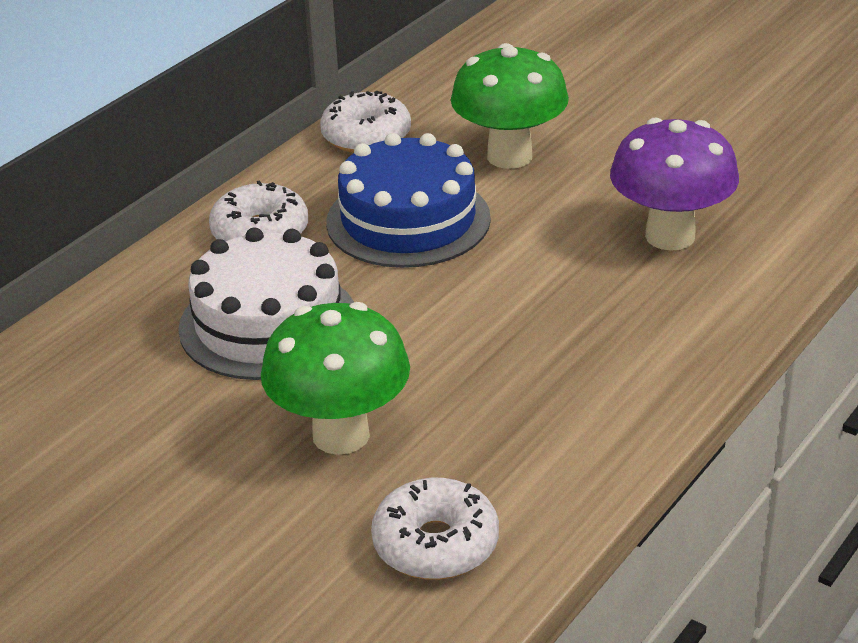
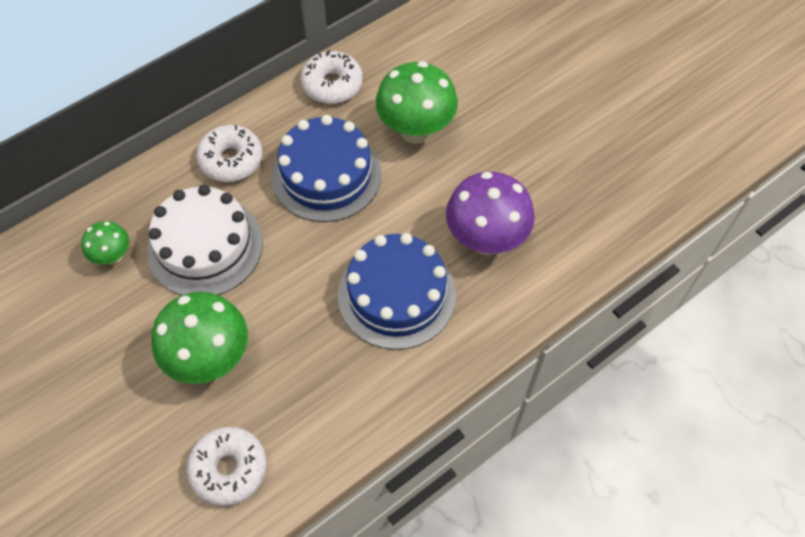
camera: 15 degrees right, 25 degrees up
none -> green mushroom [81,221,129,265]
none -> blue cake [338,233,456,350]

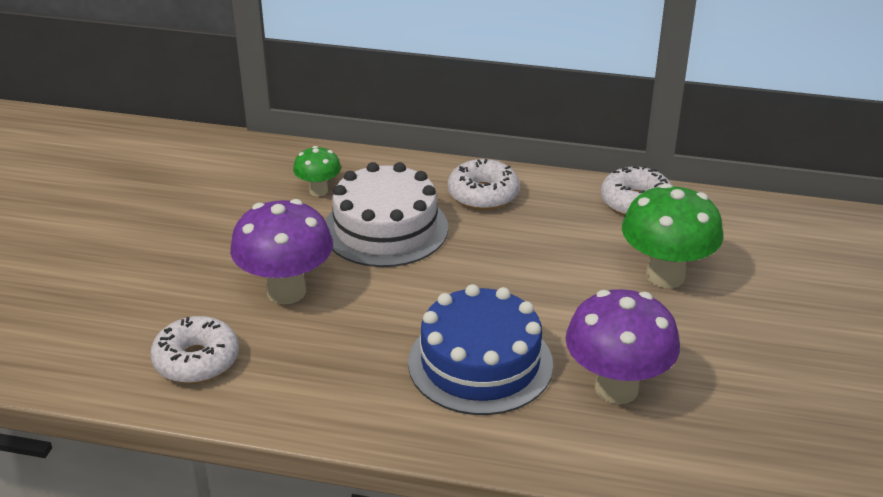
camera: 50 degrees right, 25 degrees down
green mushroom [151,292,248,384] -> purple mushroom [230,199,333,304]
blue cake [272,115,381,222] -> none

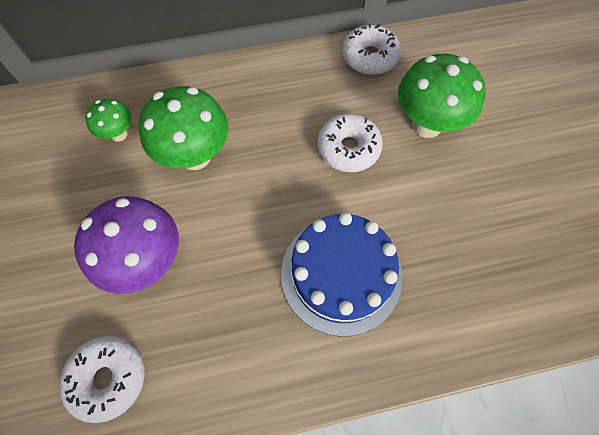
camera: 25 degrees left, 30 degrees up
white cake [325,162,448,267] -> green mushroom [139,86,228,170]
white donut [448,159,520,210] -> white donut moved to [317,113,383,172]
purple mushroom [566,289,680,404] -> none

